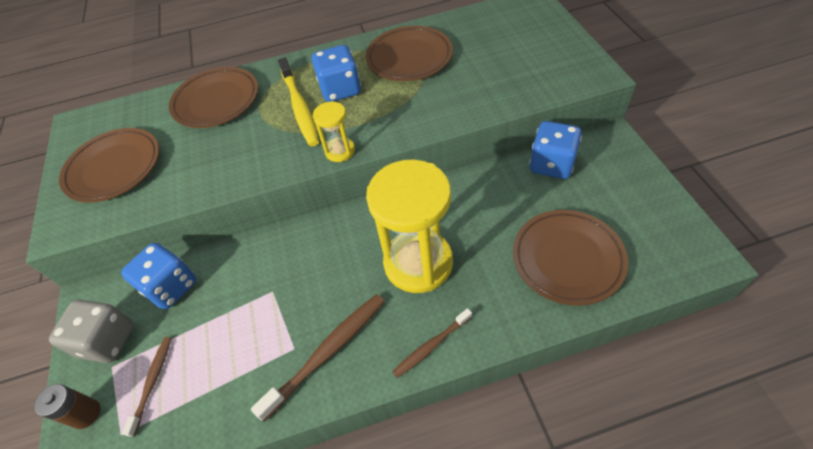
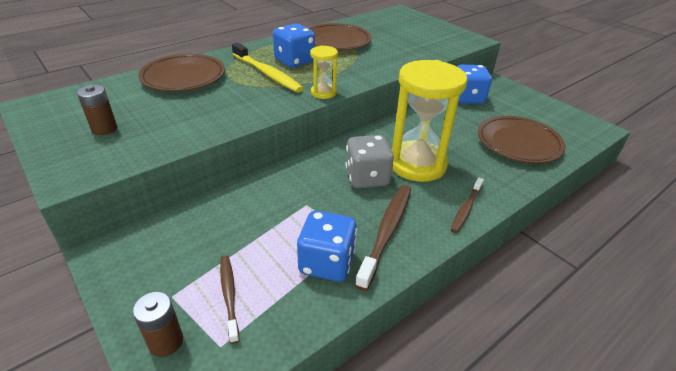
camera: 30 degrees left, 15 degrees down
grey dice [49,299,133,363] -> grey dice moved to [345,135,394,188]
brown plate [59,128,159,203] -> brown battery [77,85,117,135]
blue dice [121,243,196,309] -> blue dice moved to [297,211,357,281]

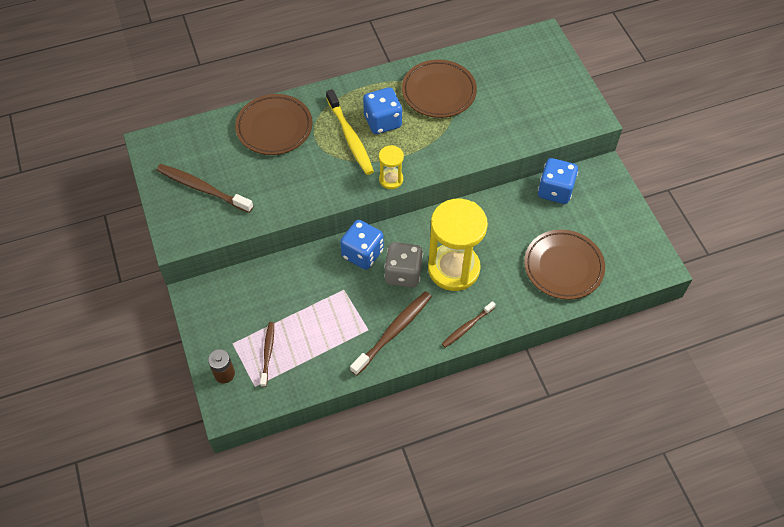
camera: 20 degrees right, 20 degrees up
brown battery [77,85,117,135] -> brown toothbrush [157,164,253,213]
blue dice [297,211,357,281] -> blue dice moved to [340,220,384,270]

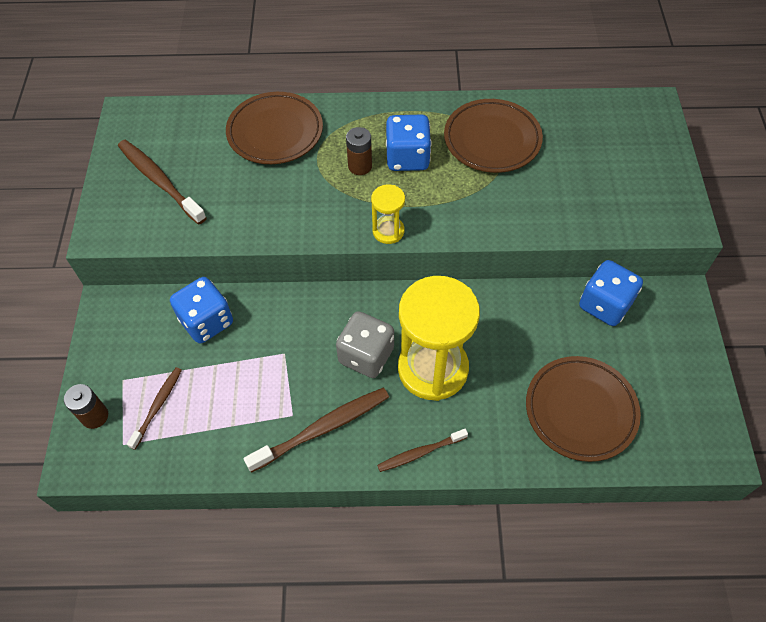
camera: 20 degrees right, 0 degrees up
yellow toothbrush [326,89,374,175] -> brown battery [346,127,372,175]
blue dice [340,220,384,270] -> blue dice moved to [170,277,233,343]

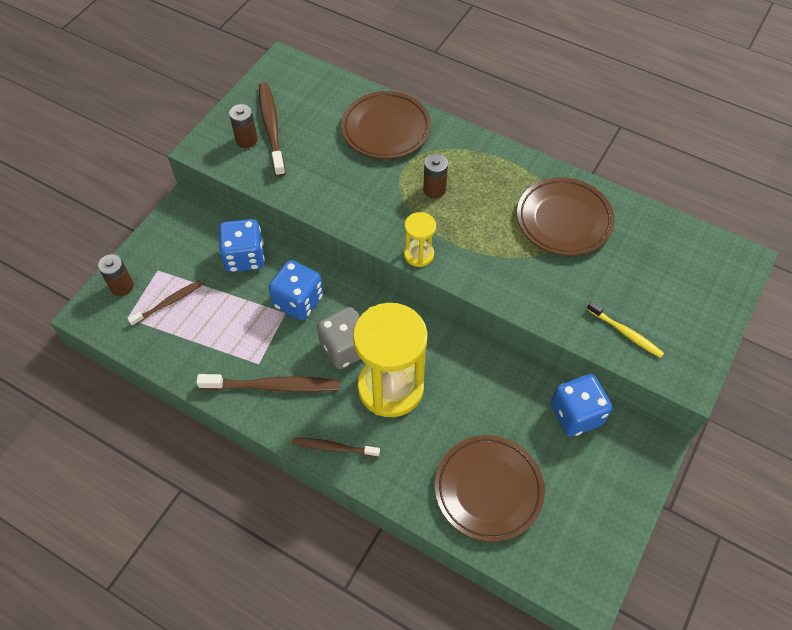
camera: 30 degrees right, 0 degrees up
blue dice [386,114,432,171] -> blue dice moved to [268,260,323,320]
none -> brown battery [229,104,258,148]
none -> yellow toothbrush [587,301,664,358]

